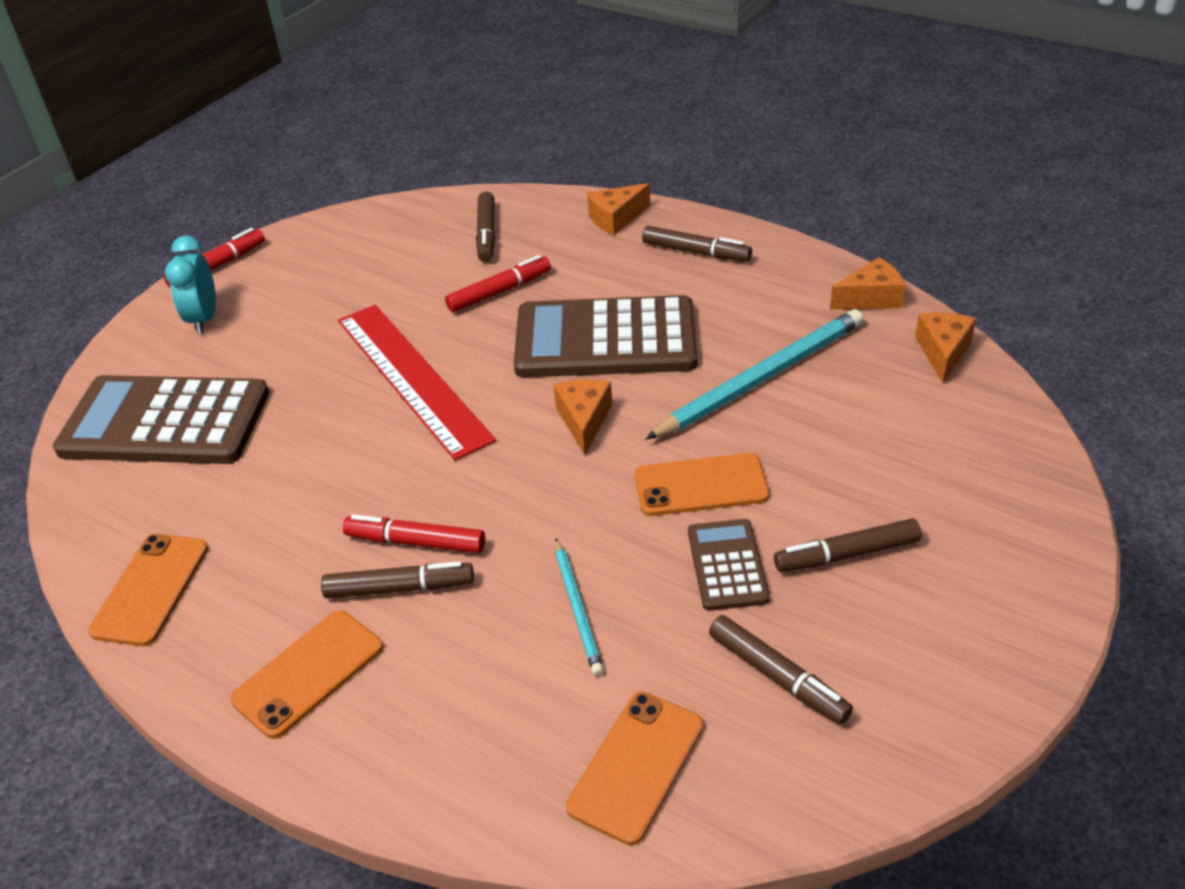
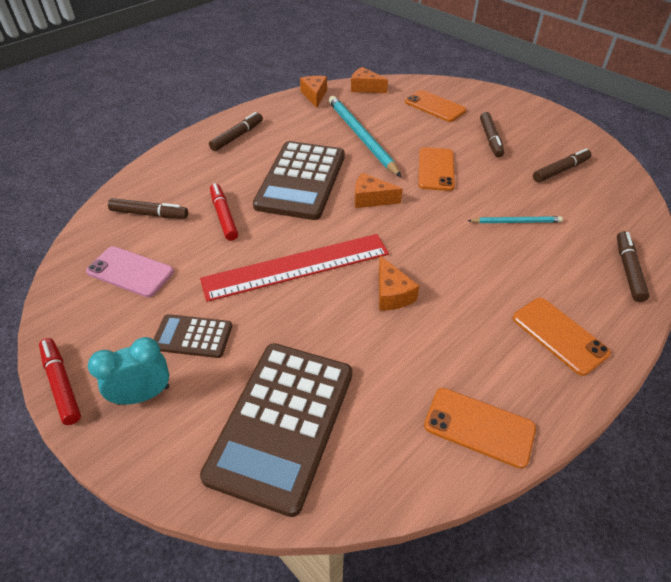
camera: 80 degrees left, 5 degrees up
turquoise clock [165,235,216,334] -> turquoise clock turned 150 degrees clockwise [88,337,169,405]
brown marker [321,561,474,598] -> brown marker moved to [617,231,650,302]
red marker [343,514,485,553] -> none
orange phone [566,691,704,845] -> orange phone moved to [405,90,466,122]
orange cheese [587,183,650,235] -> orange cheese moved to [379,256,419,311]
brown calculator [688,519,770,611] -> brown calculator moved to [154,314,232,358]
none -> pink phone [86,246,174,297]

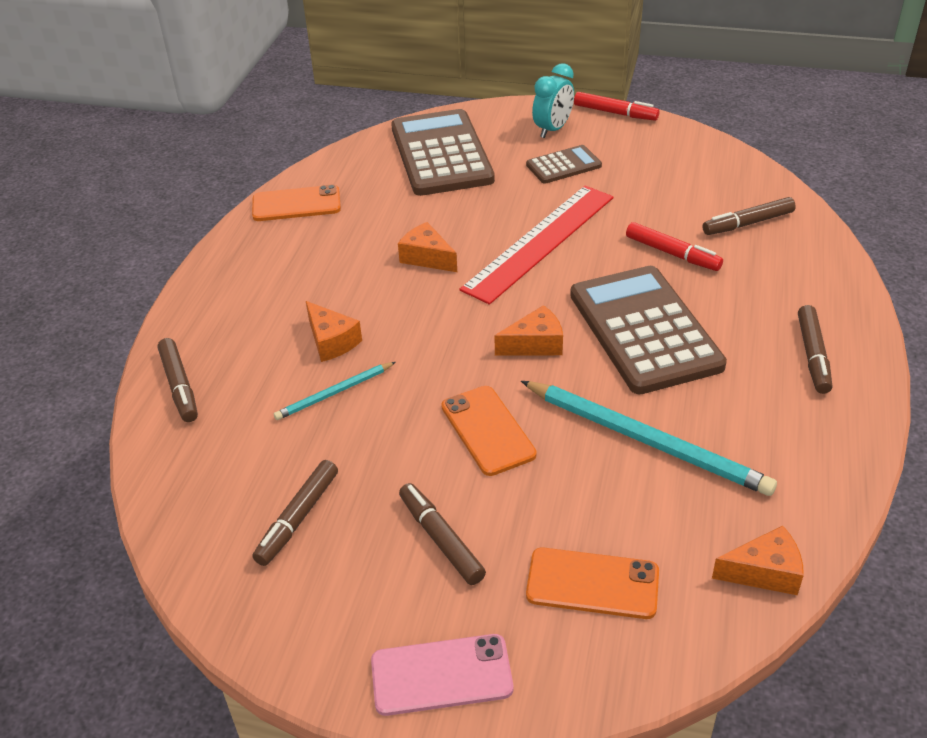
camera: 150 degrees right, 5 degrees down
pink phone [86,246,174,297] -> pink phone moved to [371,634,513,716]
orange cheese [300,76,327,108] -> orange cheese moved to [306,301,362,362]
orange phone [513,298,611,376] -> none

